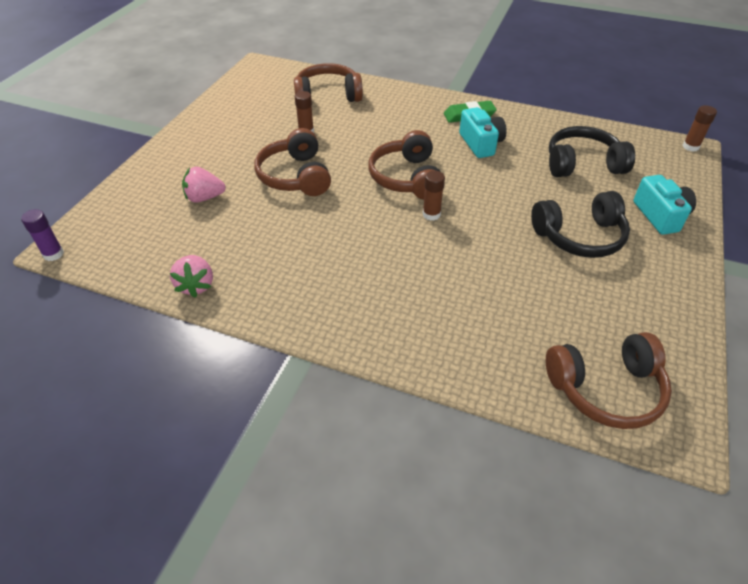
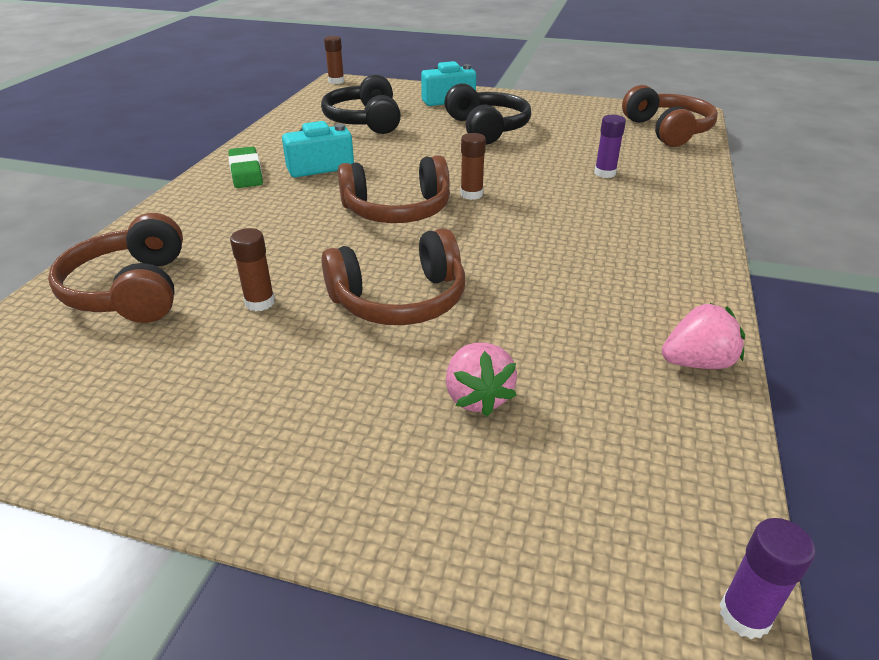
camera: 95 degrees left, 10 degrees down
none -> purple glue stick [595,115,626,178]

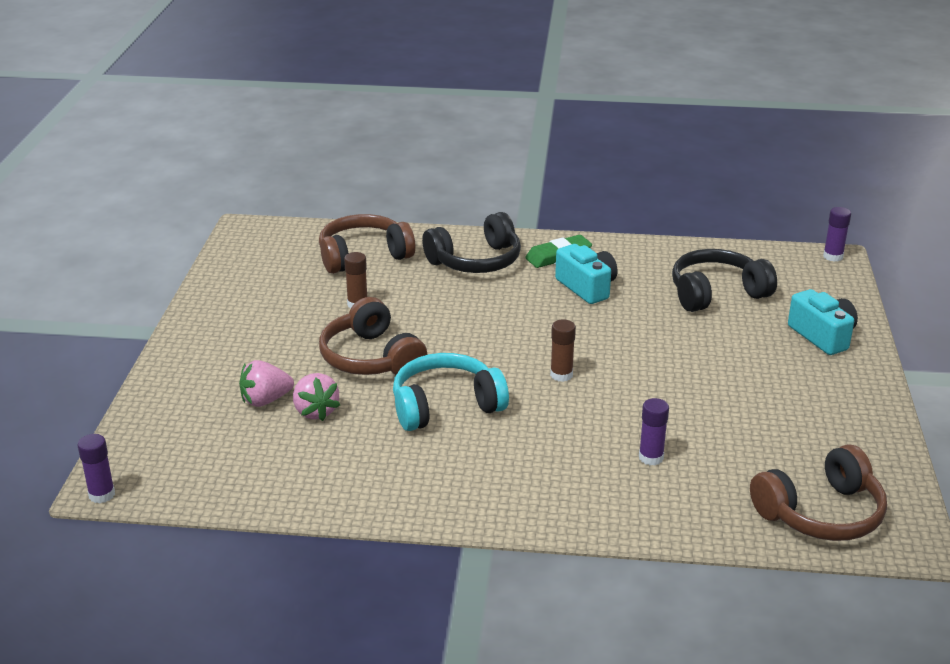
camera: 80 degrees right, 5 degrees down
brown glue stick [324,36,344,84] -> purple glue stick [823,207,851,262]
brown headphones [338,155,450,223] -> none
black headphones [444,83,531,145] -> black headphones moved to [422,212,521,273]
pink strawberry [662,303,745,369] -> pink strawberry moved to [293,373,340,421]
none -> turquoise headphones [393,353,509,431]

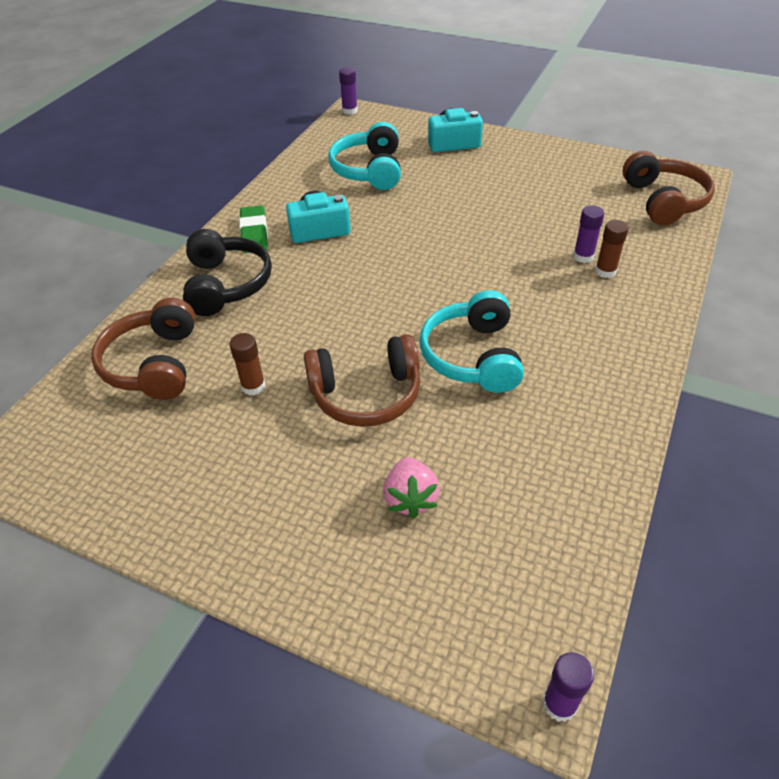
camera: 70 degrees left, 15 degrees up
pink strawberry [293,373,340,421] -> none
brown glue stick [550,319,576,382] -> brown glue stick moved to [595,220,628,278]
black headphones [672,249,777,312] -> turquoise headphones [328,122,401,190]

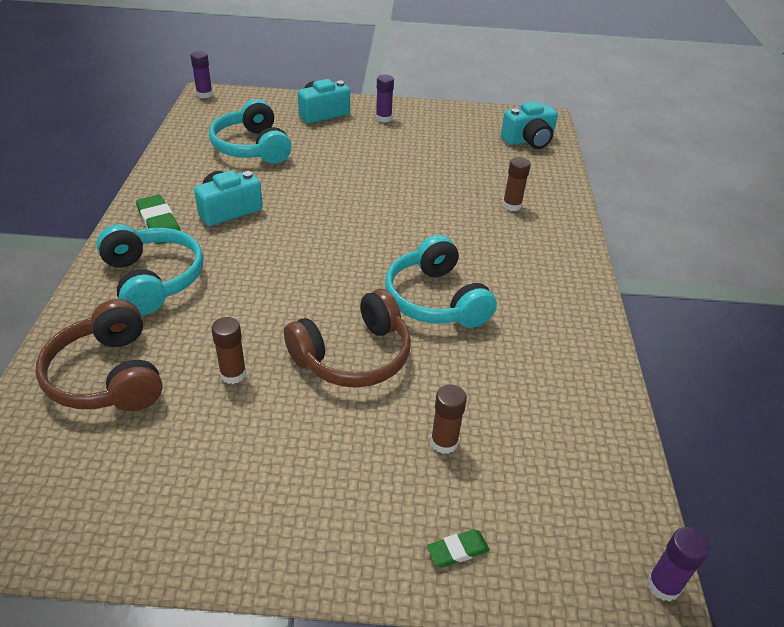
camera: 25 degrees left, 5 degrees down
black headphones [183,229,272,316] -> turquoise headphones [96,224,204,315]
pink strawberry [383,457,440,519] -> brown glue stick [430,384,467,454]
purple glue stick [573,205,604,263] -> purple glue stick moved to [376,75,394,122]
brown headphones [622,151,715,225] -> turquoise camera [501,101,558,149]
none -> green eraser [427,529,490,568]

